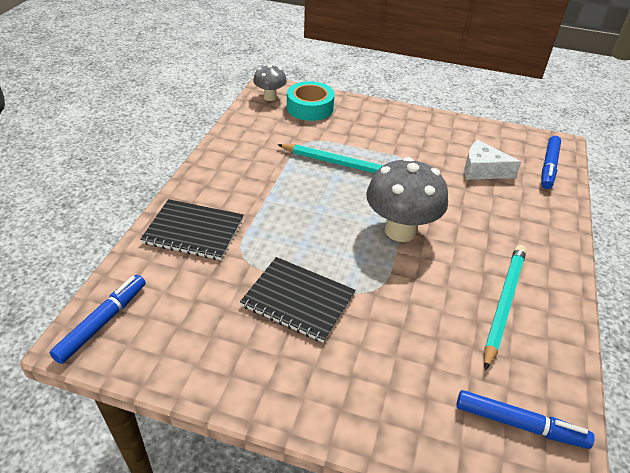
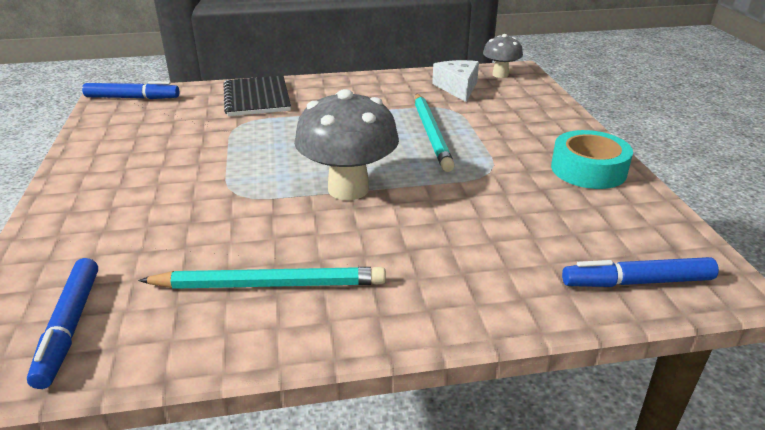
camera: 65 degrees right, 10 degrees down
black notebook [240,257,356,343] -> none
turquoise tape [287,81,335,121] -> turquoise tape moved to [551,130,633,189]
white cheese [464,140,521,180] -> white cheese moved to [432,60,479,102]

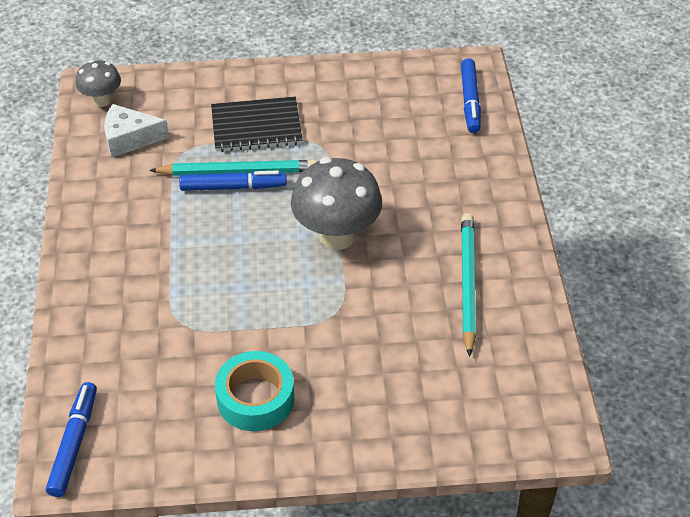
camera: 85 degrees left, 15 degrees up
blue marker [27,258,98,389] -> blue marker moved to [179,170,287,191]
black notebook [223,76,291,116] -> black notebook moved to [211,97,303,152]
turquoise tape [551,130,633,189] -> turquoise tape moved to [215,351,294,431]

